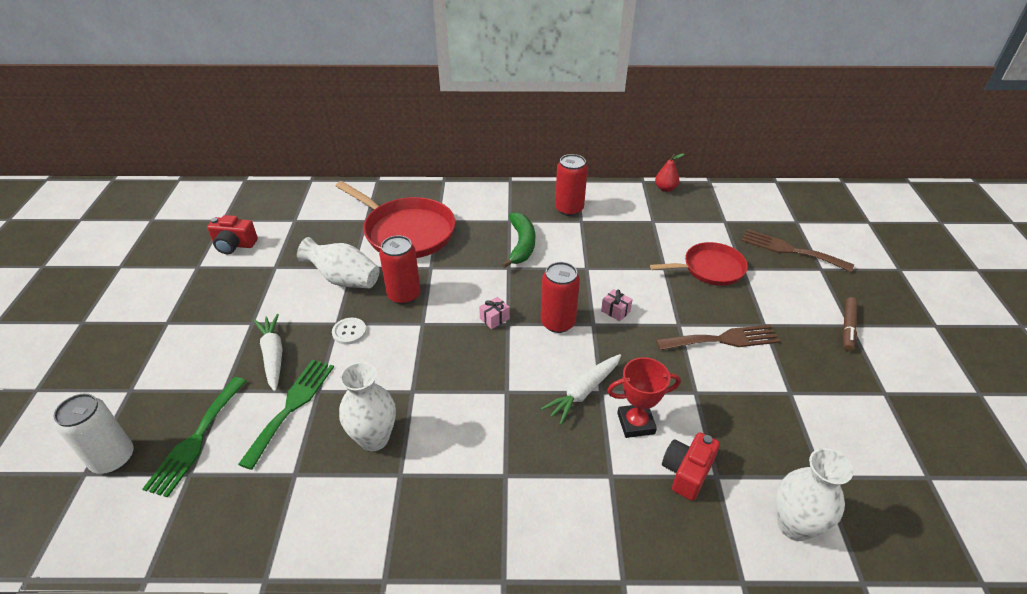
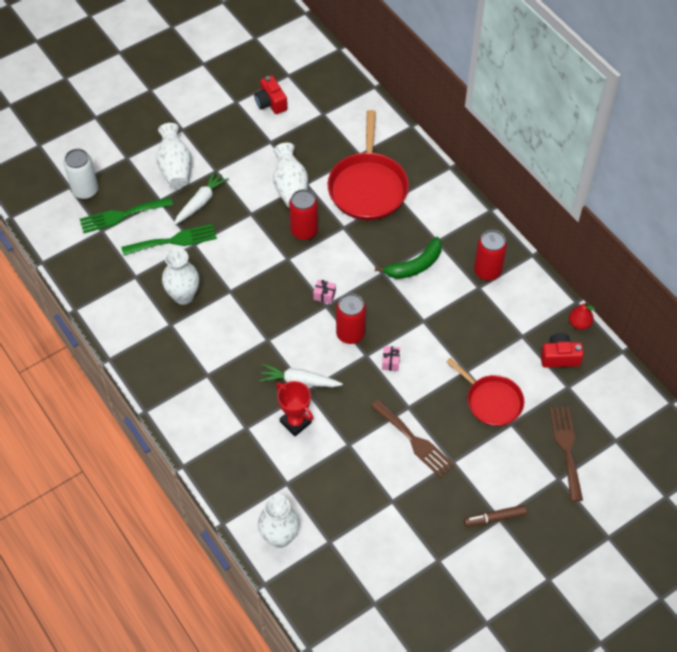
camera: 55 degrees right, 15 degrees up
white button [332,318,366,345] -> none
red camera [662,432,720,501] -> red camera moved to [541,333,584,367]
none -> white vase [157,123,191,188]

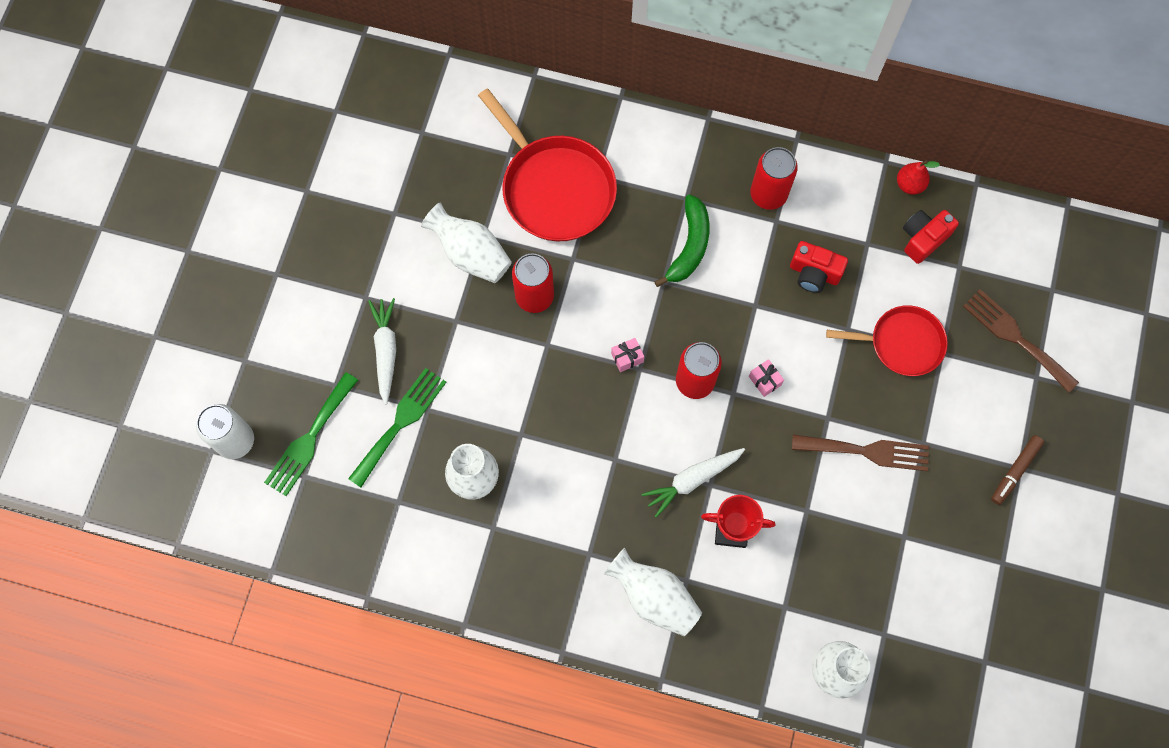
camera: 40 degrees left, 15 degrees up
white vase [157,123,191,188] -> white vase moved to [604,548,702,636]
red camera [254,75,287,114] -> red camera moved to [790,241,848,293]

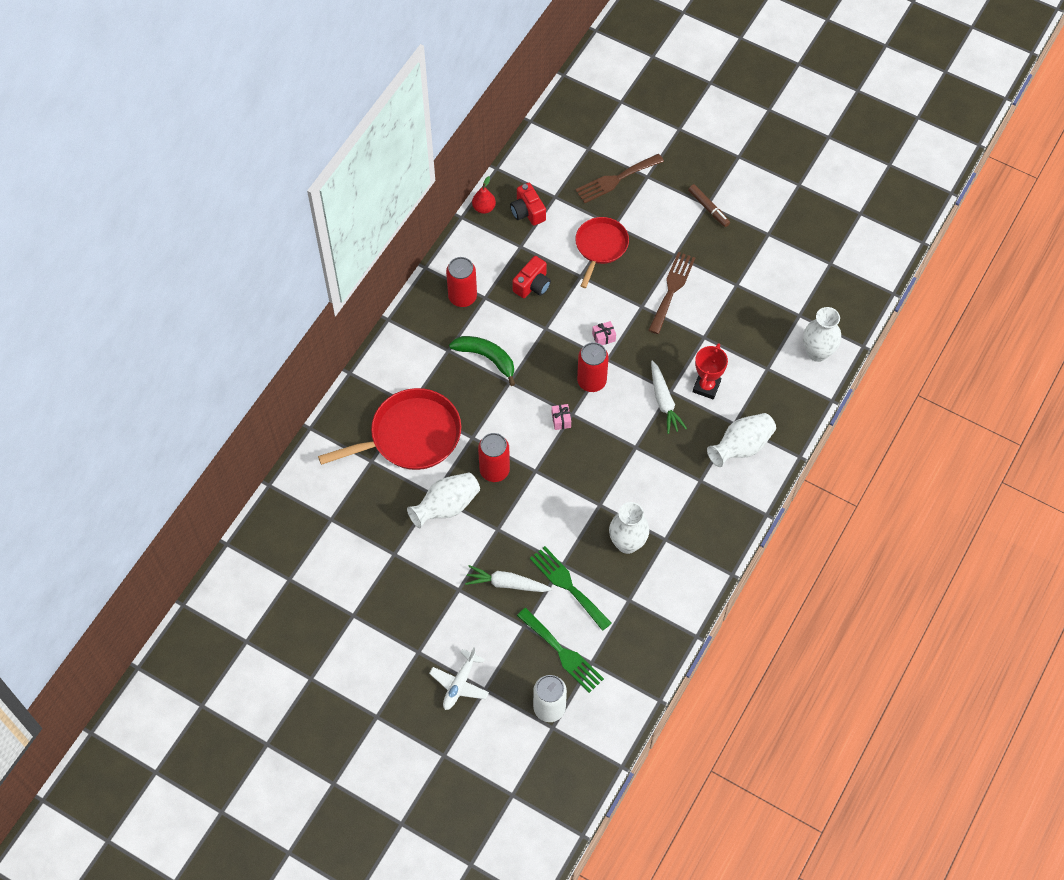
camera: 75 degrees left, 10 degrees down
none -> white plane [429,647,489,710]

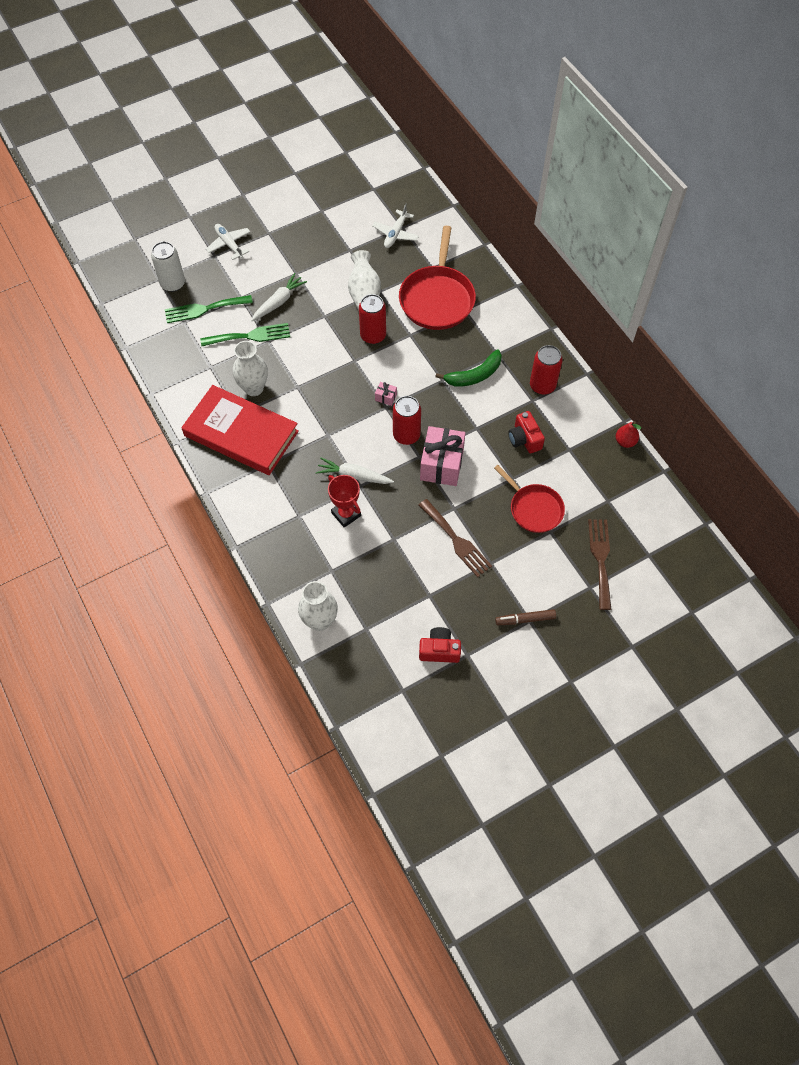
camera: 120 degrees right, 0 degrees up
red camera [510,183,546,226] -> red camera moved to [419,627,461,663]
pink gift [592,321,616,345] -> pink gift [420,426,465,486], size x2.39
white vase [707,413,776,467] -> none
none -> red book [181,385,299,475]
none -> white plane [372,204,419,248]

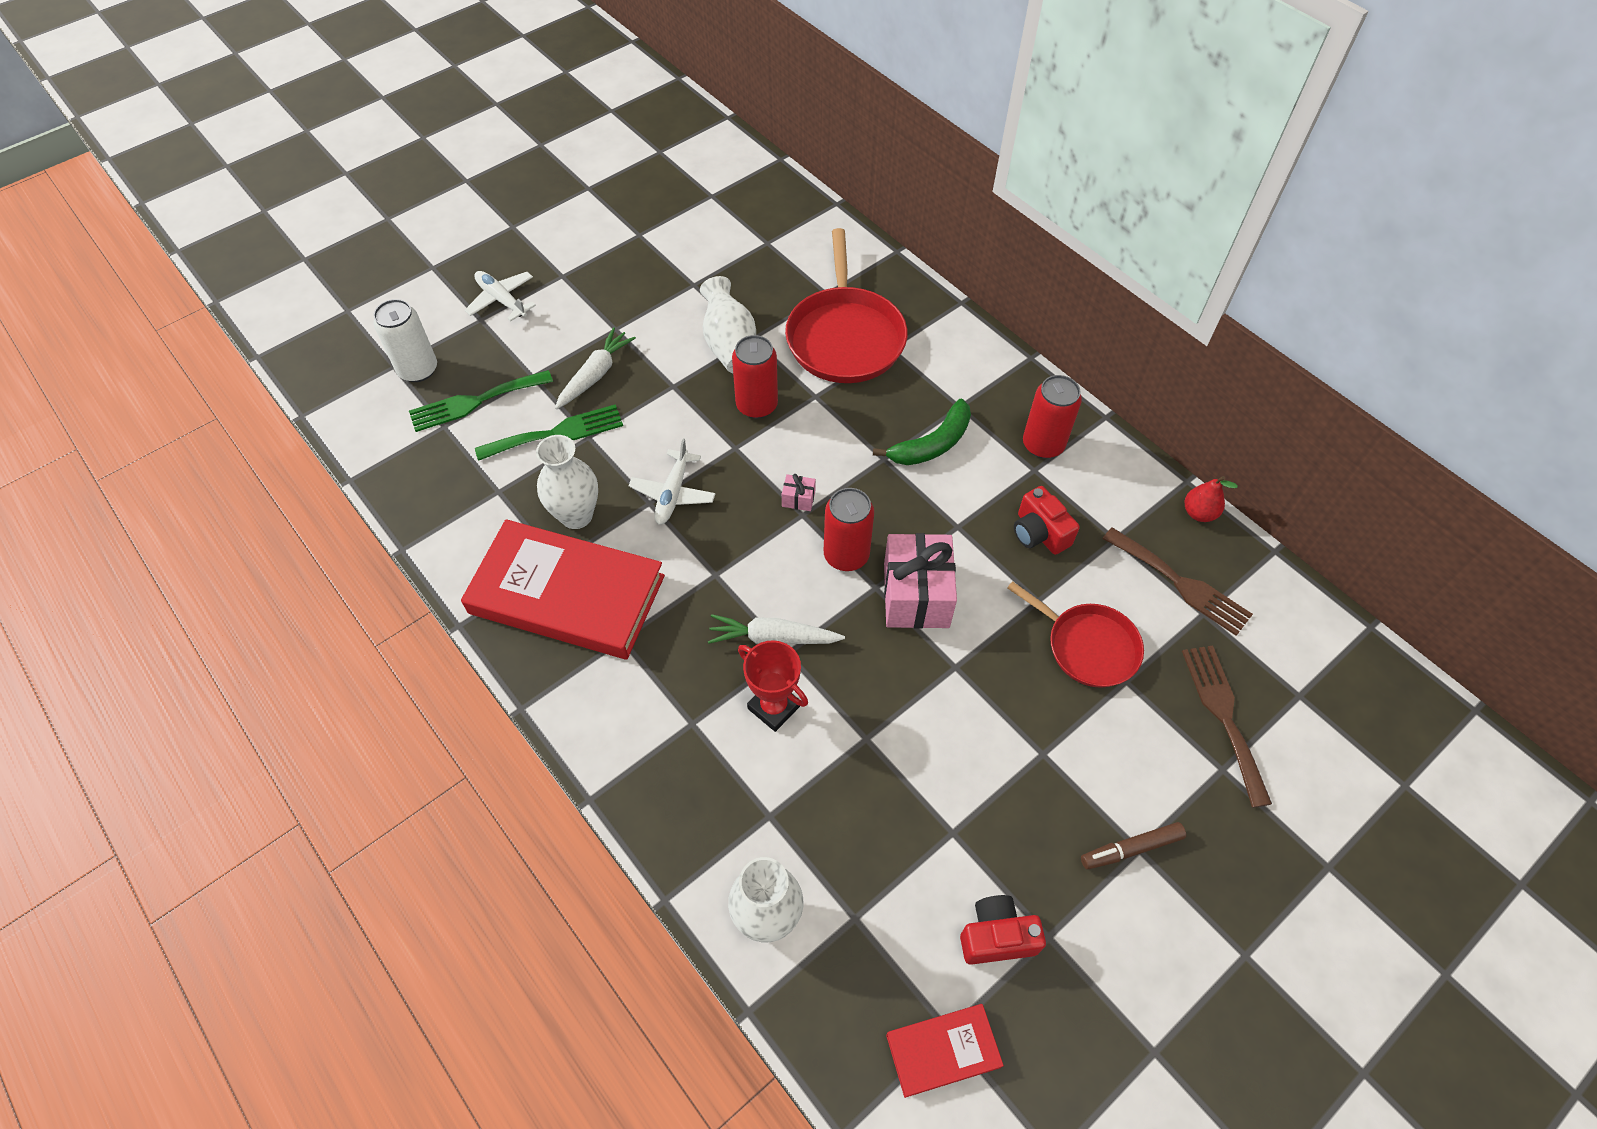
camera: 10 degrees left, 5 degrees down
white plane [372,204,419,248] -> white plane moved to [628,438,715,524]
brown fork [419,499,492,577] -> brown fork moved to [1103,527,1253,636]
none -> red book [886,1004,1004,1098]

